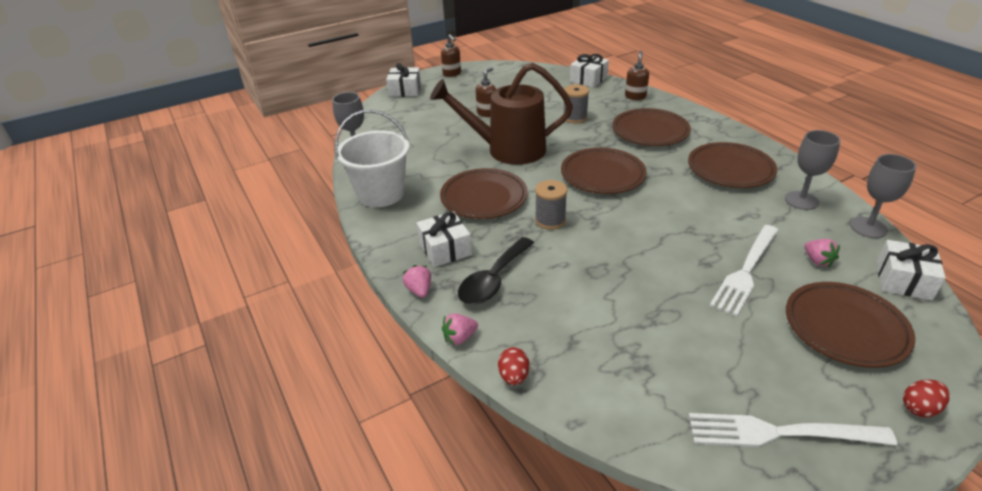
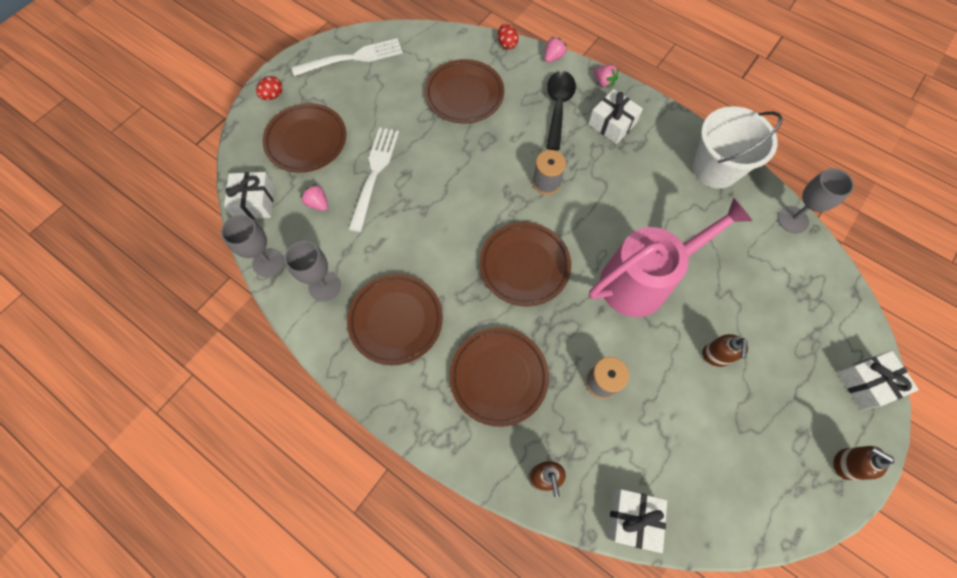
camera: 155 degrees right, 30 degrees up
brown watering can [430,63,573,165] -> pink watering can [589,198,752,317]
brown plate [440,168,528,219] -> brown plate moved to [425,59,504,124]

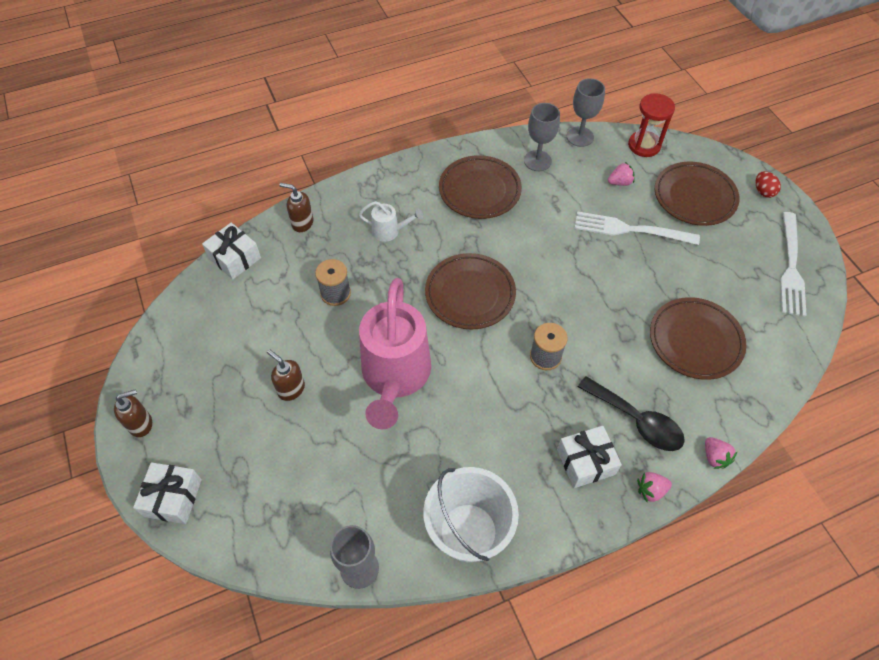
camera: 120 degrees right, 10 degrees down
white gift [224,172,274,219] -> red hourglass [628,93,675,157]
white fork [348,127,399,232] -> white fork turned 150 degrees clockwise [574,211,700,245]
brown plate [450,328,549,427] -> white watering can [359,201,423,242]
red egg [498,24,519,50] -> none

